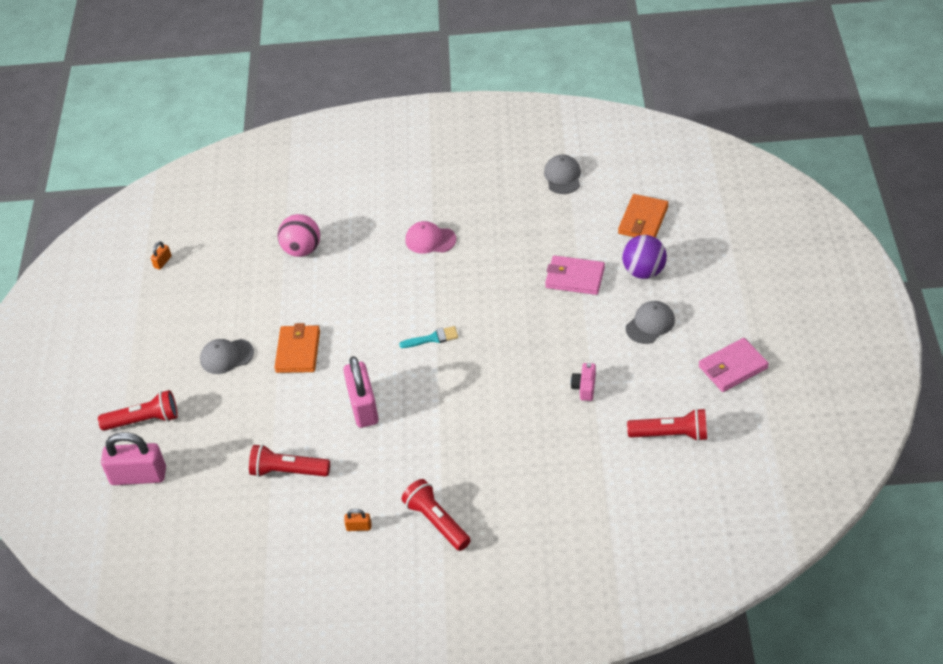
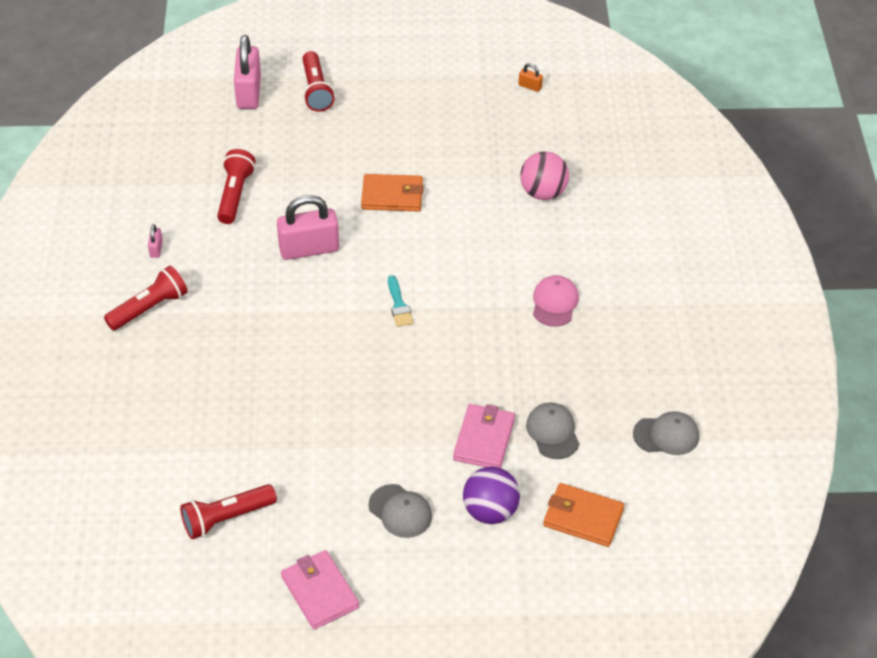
camera: 85 degrees right, 0 degrees up
grey cap [200,339,254,374] -> grey cap moved to [526,403,579,459]
orange padlock [344,509,372,531] -> pink padlock [148,224,163,258]
pink camera [571,363,596,401] -> none
red flashlight [627,408,707,441] -> red flashlight turned 60 degrees clockwise [180,484,277,539]

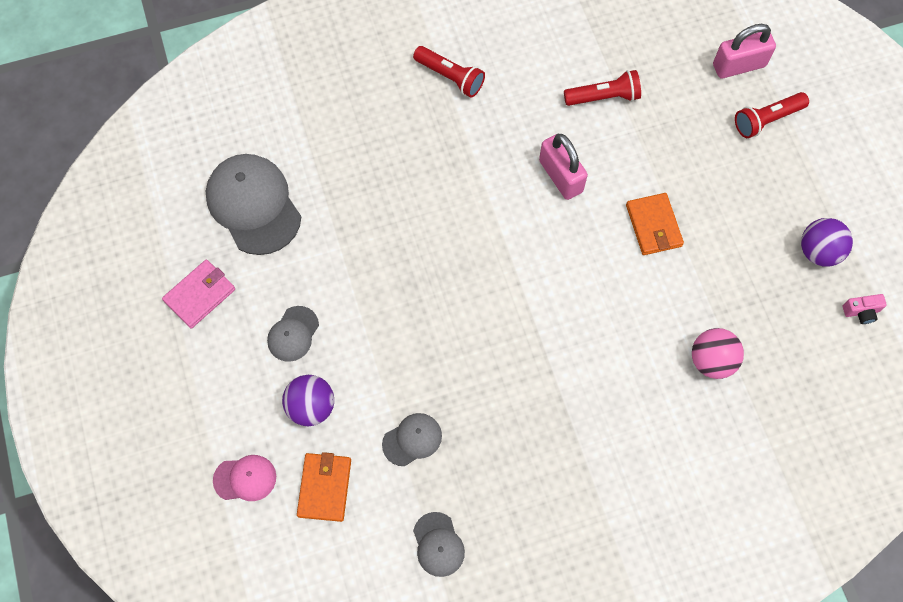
camera: 75 degrees right, 20 degrees up
pink padlock [148,224,163,258] -> none
red flashlight [180,484,277,539] -> grey cap [206,154,301,255]
turquoise brush [388,275,413,327] -> none
pink wallet [453,404,515,468] -> none
orange padlock [519,63,543,92] -> pink camera [843,294,887,324]
pink cap [533,275,579,327] -> pink cap moved to [213,455,276,501]
none -> purple ball [801,218,853,267]

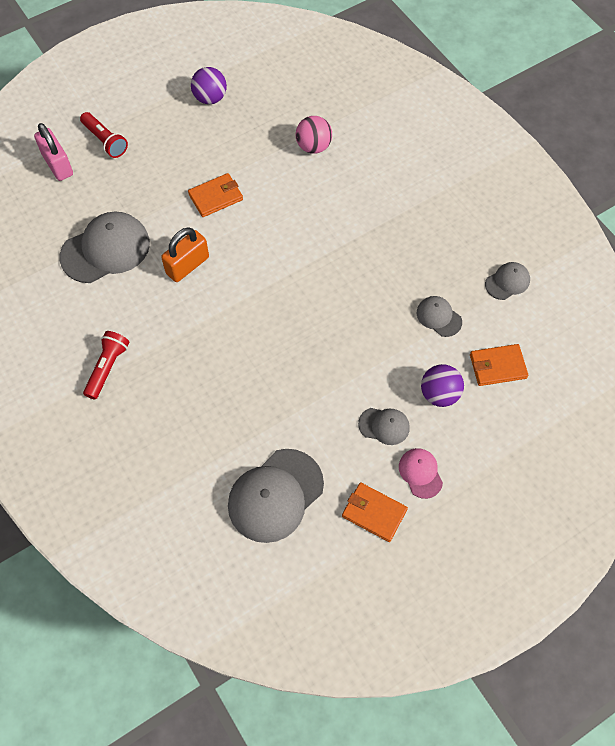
camera: 105 degrees left, 5 degrees down
pink wallet [162,260,235,329] -> orange wallet [342,482,408,542]
pink cap [213,455,276,501] -> pink cap moved to [399,448,443,499]
pink padlock [539,134,588,200] -> orange padlock [161,227,209,282]
red flashlight [564,70,641,106] -> grey cap [60,211,150,283]
pink camera [843,294,887,324] -> none

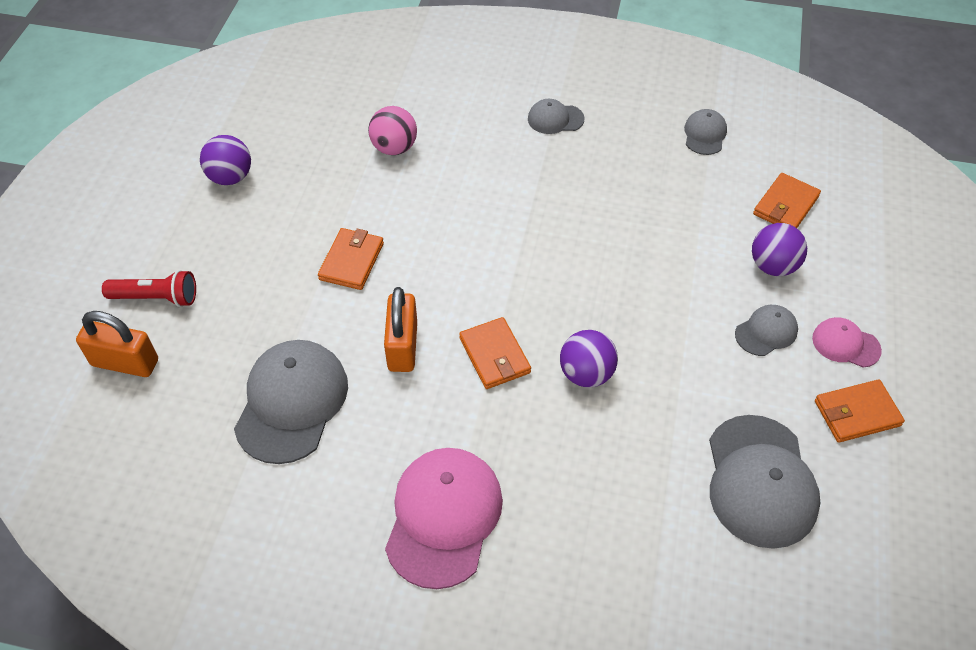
camera: 45 degrees left, 10 degrees down
pink padlock [34,123,73,181] -> orange padlock [76,311,158,377]
red flashlight [83,331,129,400] -> pink cap [385,448,503,589]
grey cap [417,296,462,337] -> grey cap moved to [528,99,585,134]
none -> orange wallet [459,317,531,389]
none -> purple ball [560,330,618,387]

